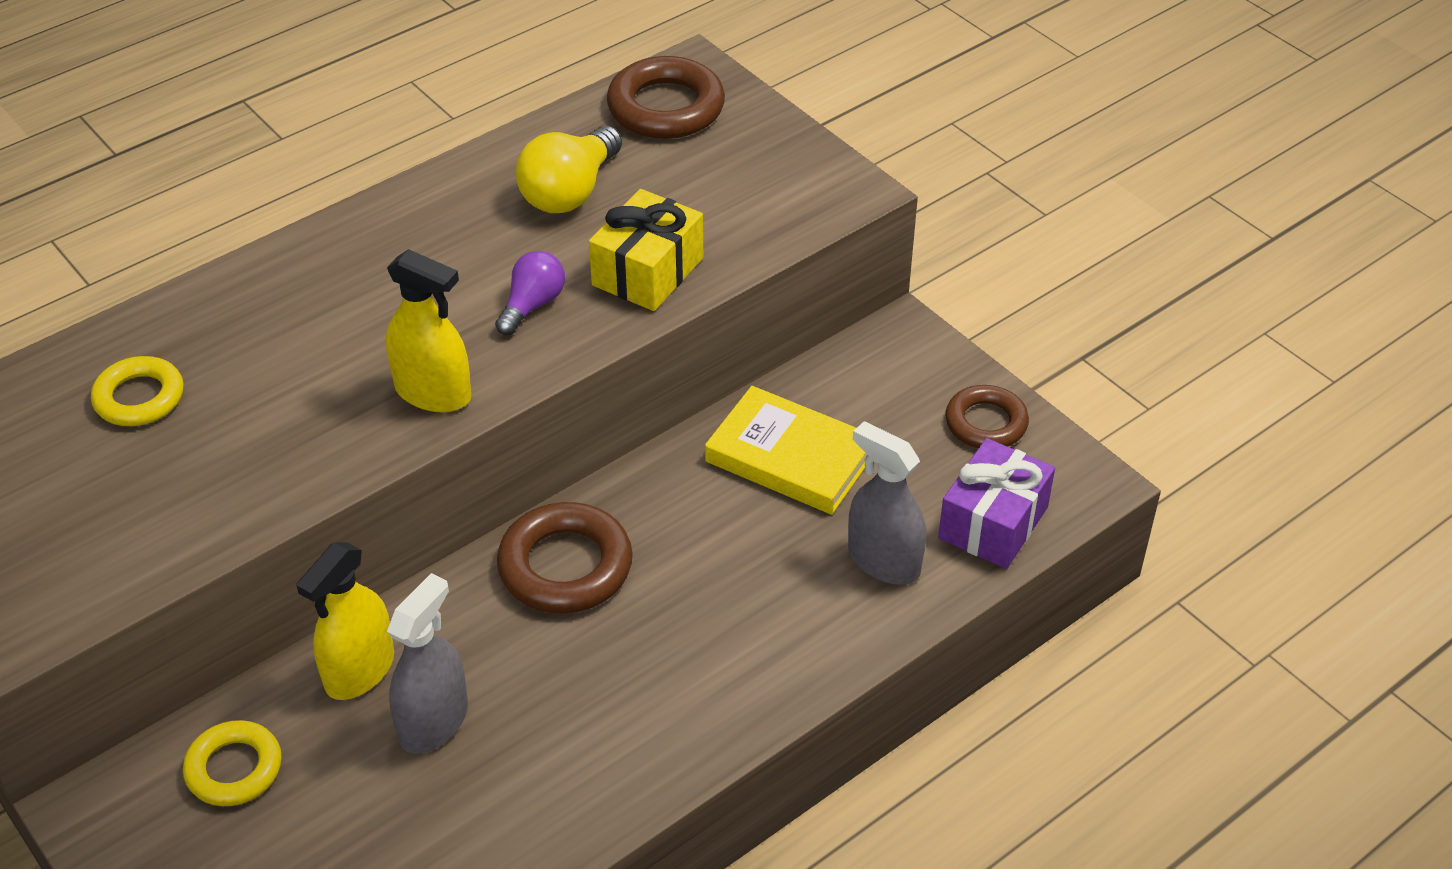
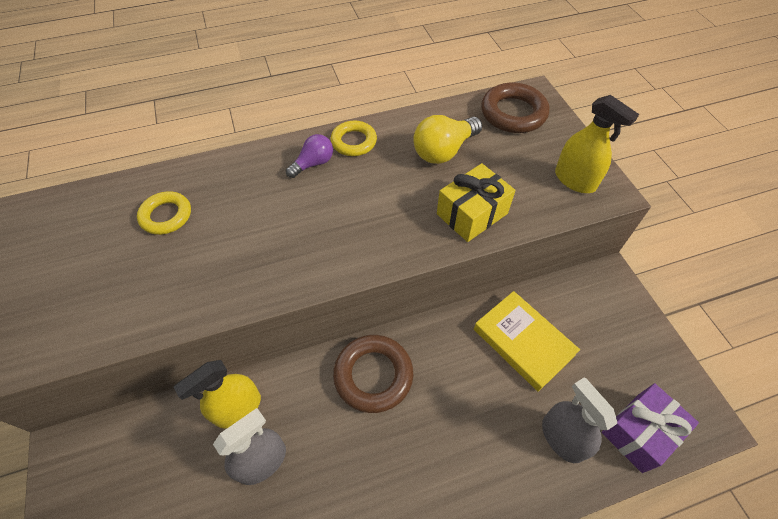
camera: 20 degrees right, 10 degrees up
yellow ring [183,720,282,806] -> yellow ring moved to [331,120,377,156]
yellow spray bottle [386,249,471,412] -> yellow spray bottle moved to [555,95,639,193]
purple light bulb [495,251,565,335] -> purple light bulb moved to [286,134,333,178]
brown ring [945,385,1029,448] -> none

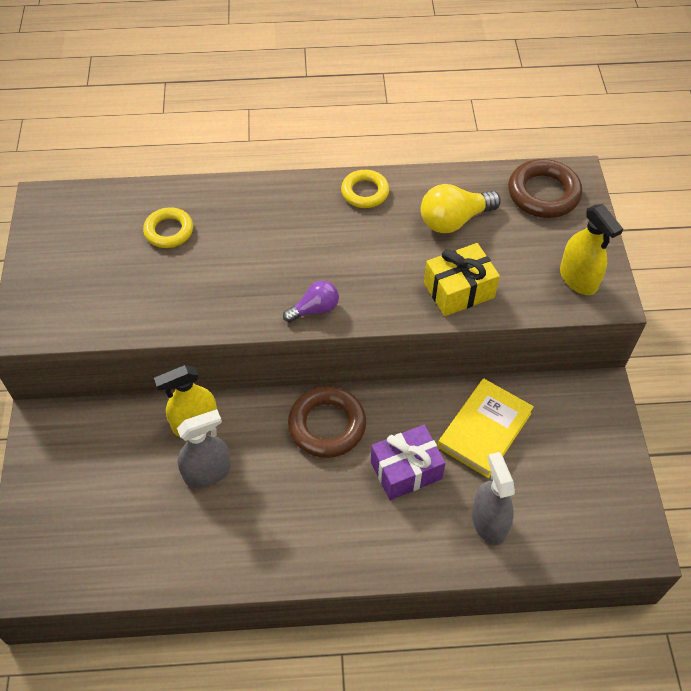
camera: 15 degrees right, 0 degrees up
purple light bulb [286,134,333,178] -> purple light bulb moved to [283,281,339,322]
yellow book [474,291,580,392] -> yellow book turned 60 degrees clockwise [438,378,534,478]
purple gift [601,383,699,473] -> purple gift moved to [371,425,446,500]

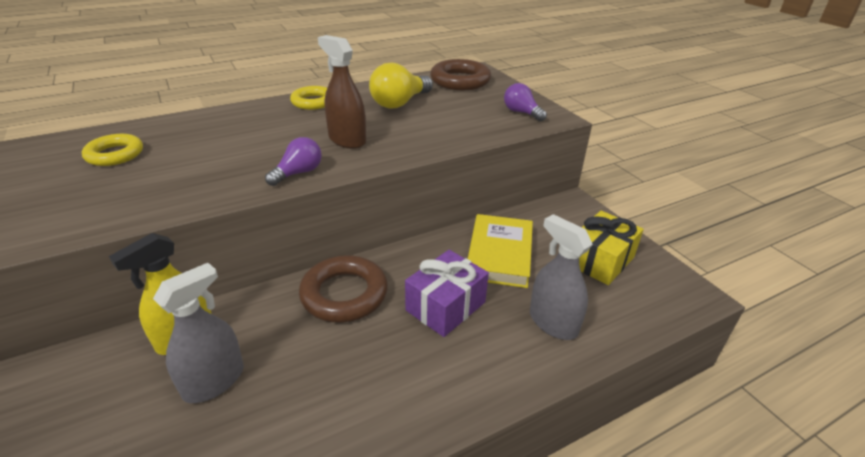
camera: 25 degrees left, 20 degrees down
yellow gift [424,243,500,316] -> yellow gift moved to [579,211,644,285]
yellow spray bottle [560,204,623,295] -> purple light bulb [504,83,547,121]
none -> brown spray bottle [318,35,366,149]

